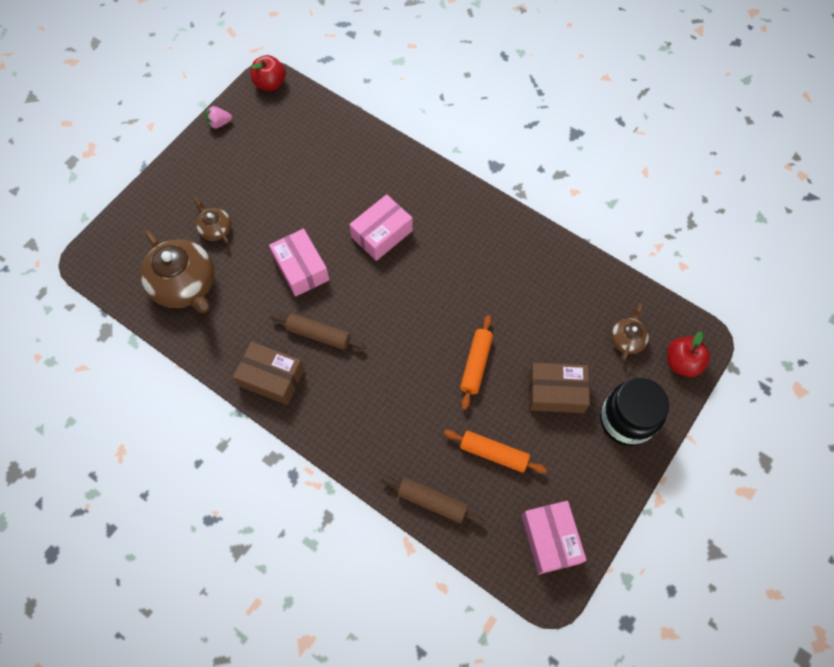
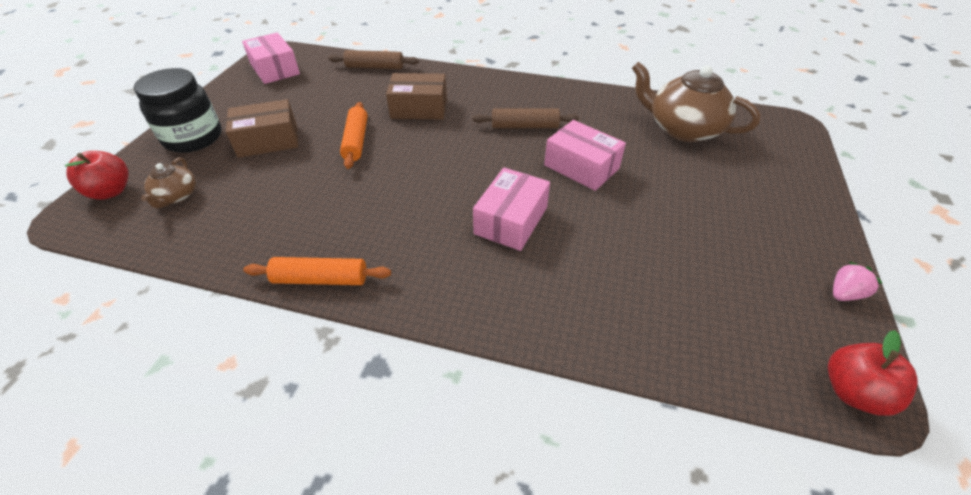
camera: 160 degrees right, 20 degrees down
brown teapot [194,197,232,244] -> none
brown box [233,341,305,405] -> brown box moved to [386,73,447,120]
orange rolling pin [444,430,547,474] -> orange rolling pin moved to [243,257,391,285]

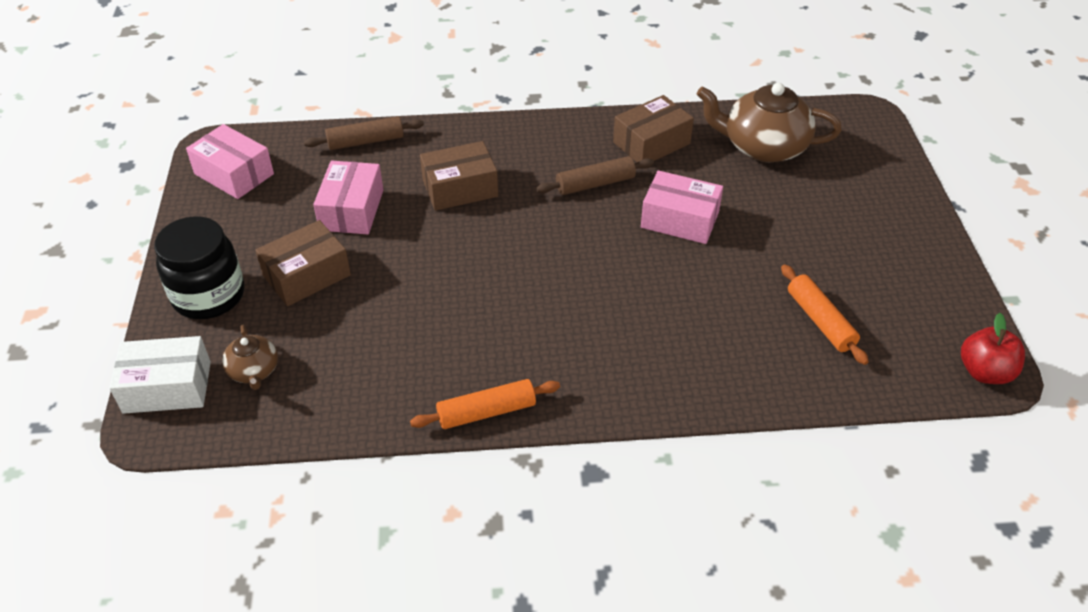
camera: 20 degrees left, 0 degrees up
red apple [65,151,129,200] -> white box [110,336,211,414]
orange rolling pin [340,102,368,169] -> orange rolling pin moved to [781,264,869,365]
pink box [473,168,550,251] -> pink box moved to [313,160,383,234]
pink strawberry [833,261,882,301] -> none
none -> brown box [613,95,694,162]

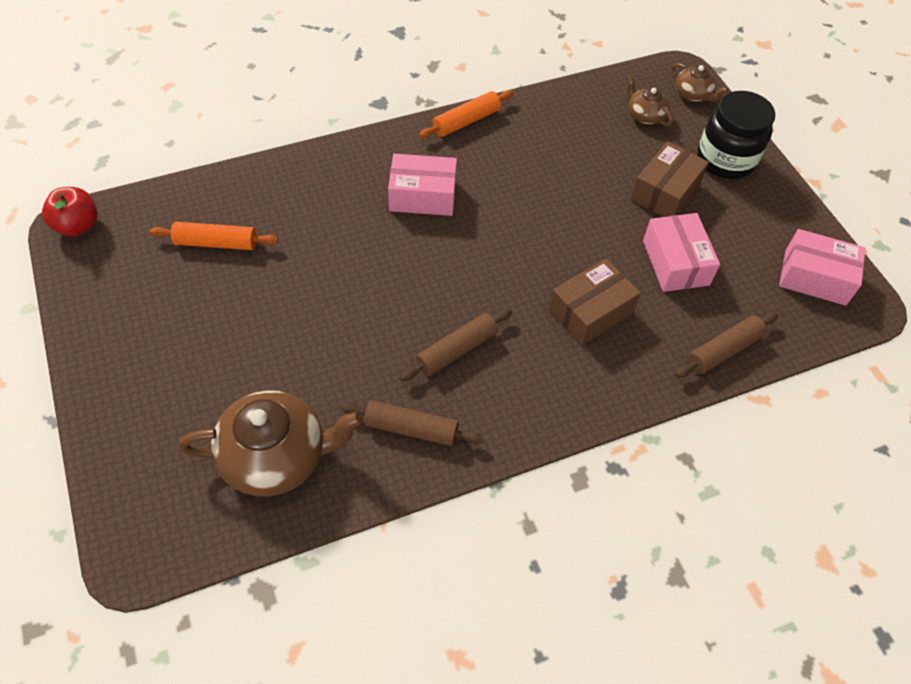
camera: 160 degrees right, 10 degrees up
white box [110,336,211,414] -> brown teapot [672,63,729,102]
brown box [613,95,694,162] -> brown rolling pin [341,400,483,446]
pink box [641,170,723,244] -> pink box moved to [388,154,457,216]
orange rolling pin [781,264,869,365] -> orange rolling pin turned 45 degrees counterclockwise [150,222,278,250]

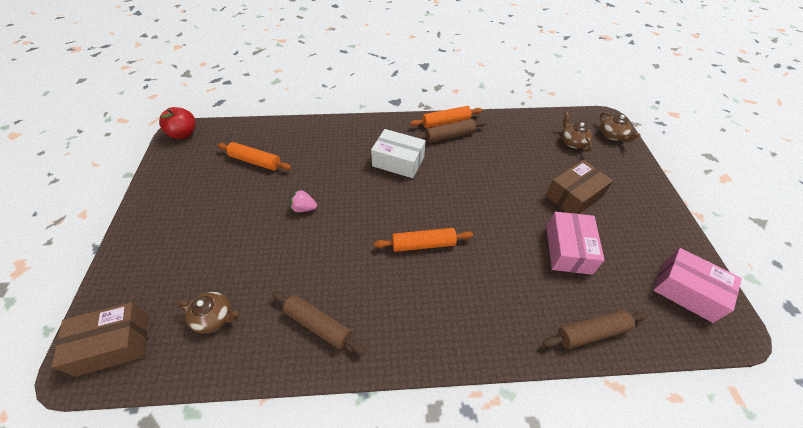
camera: 20 degrees right, 5 degrees down
brown teapot [178,390,363,497] -> brown teapot [177,292,239,333], size x0.51
pink box [388,154,457,216] -> white box [371,129,426,178]
brown rolling pin [400,309,512,381] -> brown rolling pin moved to [414,119,487,143]
brown box [549,258,641,346] -> brown box moved to [52,302,148,377]
black jar [698,91,776,179] -> none
none -> pink strawberry [290,189,317,212]
none -> orange rolling pin [374,228,473,252]

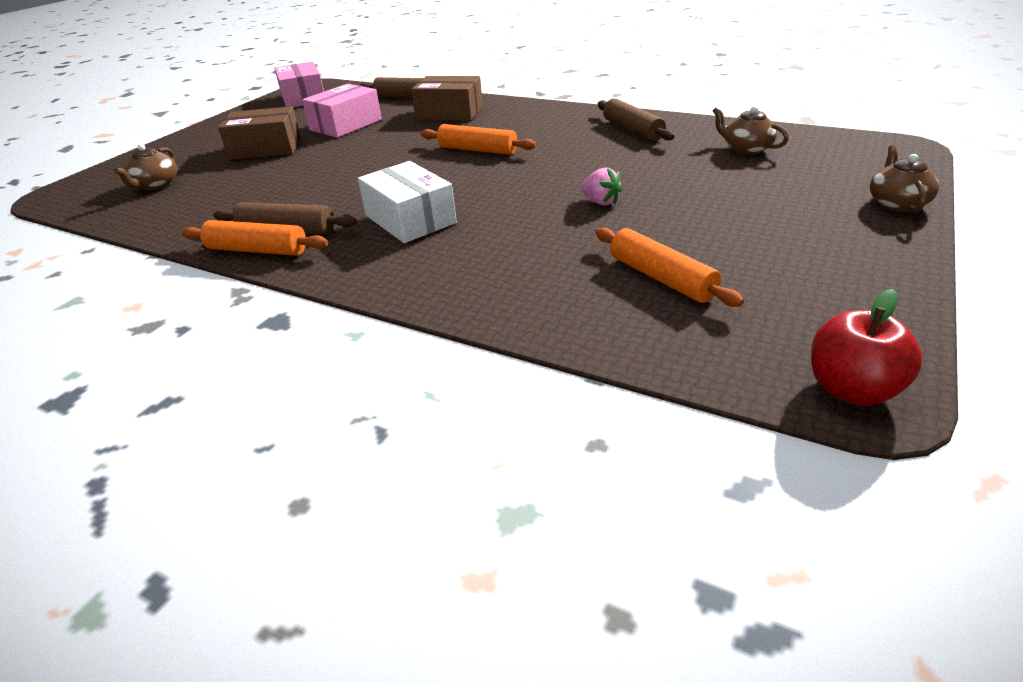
camera: 145 degrees left, 15 degrees down
brown box [52,302,148,377] -> brown box moved to [411,76,483,121]
brown teapot [600,112,640,143] -> brown teapot moved to [870,145,939,212]

